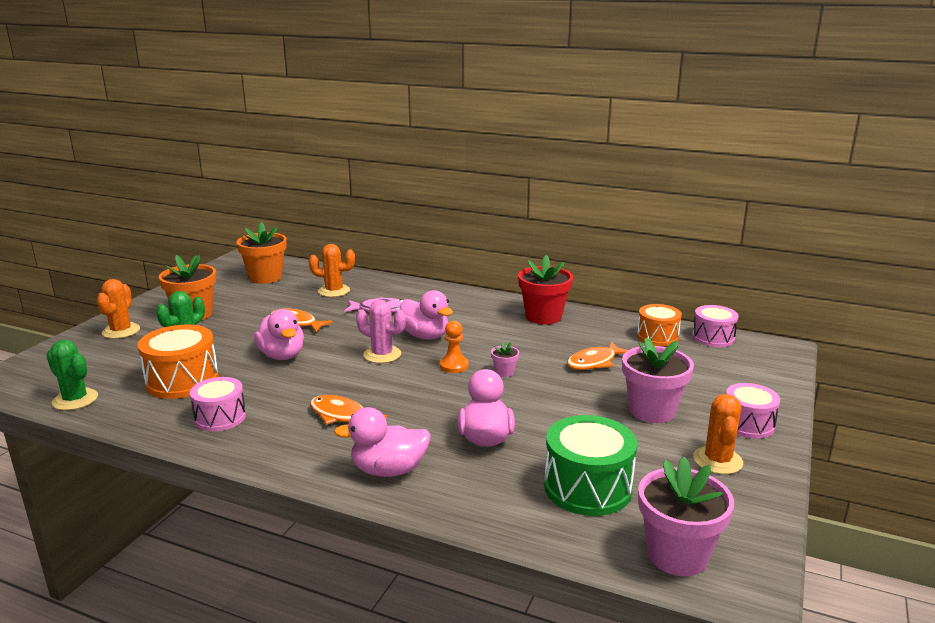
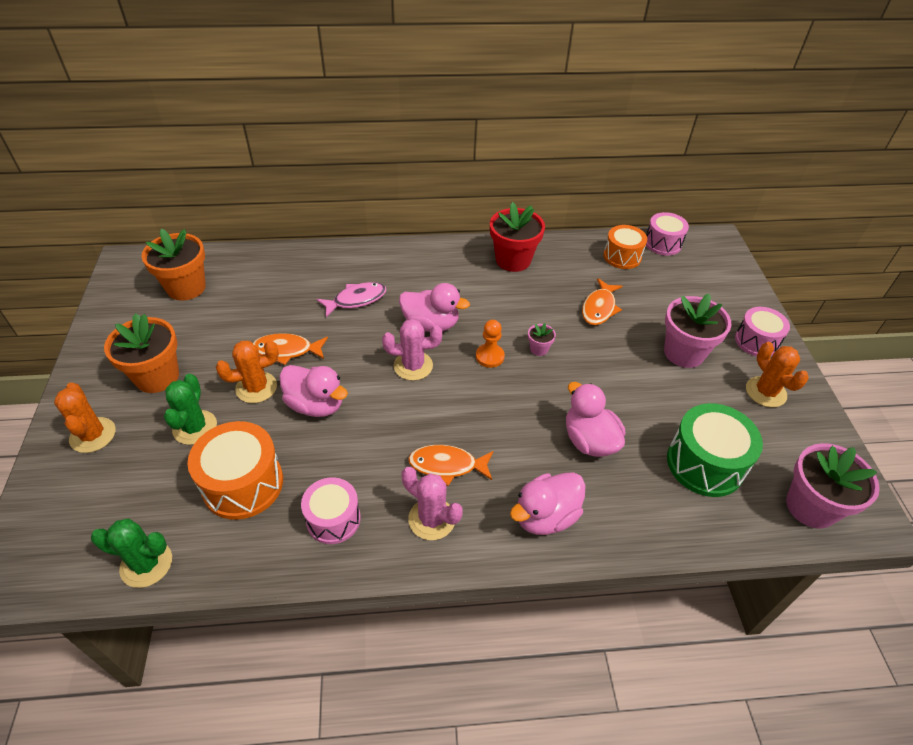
camera: 30 degrees left, 25 degrees up
orange cactus [308,244,355,297] -> orange cactus moved to [216,340,279,403]
none -> pink cactus [402,467,463,540]

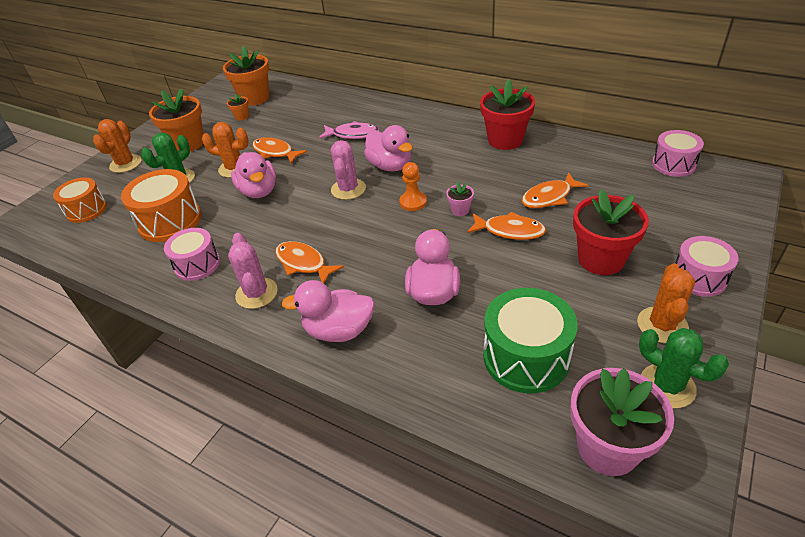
camera: 40 degrees right, 5 degrees down
green cactus [91,519,172,588] -> green cactus moved to [639,328,729,408]
pink cactus [382,319,442,381] -> pink cactus turned 60 degrees clockwise [331,140,366,200]
orange drum [603,225,647,269] -> orange drum moved to [53,178,107,223]
pink flower pot [664,294,731,368] -> red flower pot [573,189,649,275]
none -> orange flower pot [227,93,249,121]
none -> orange fish [467,212,546,240]

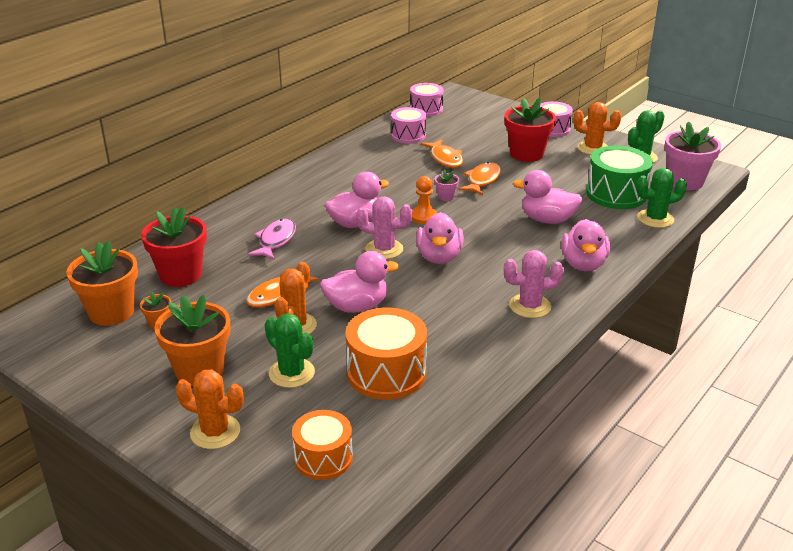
camera: 85 degrees left, 10 degrees down
pink drum [164,228,220,281] -> pink drum moved to [391,107,426,143]
orange fish [275,241,344,283] -> none
red flower pot [480,79,535,150] -> red flower pot moved to [141,207,207,287]
none -> pink duck [416,212,464,264]
none -> green cactus [636,168,687,228]

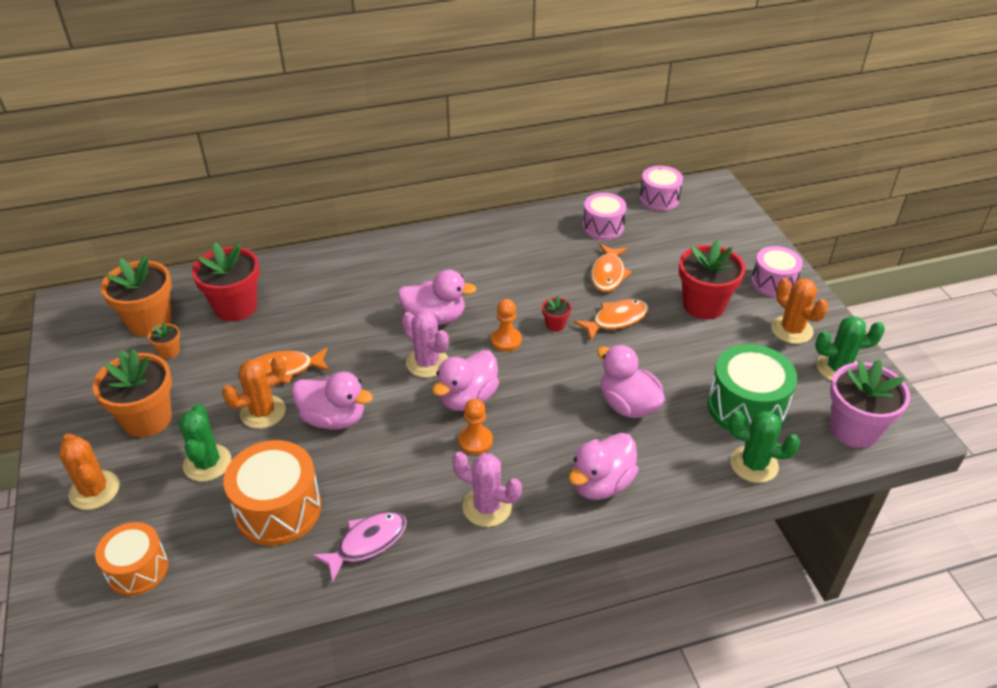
camera: 35 degrees right, 10 degrees up
pink fish [248,219,296,260] -> pink fish moved to [312,511,407,583]
pink flower pot [435,170,459,201] -> red flower pot [542,296,572,332]
none -> orange pawn [458,399,493,455]

